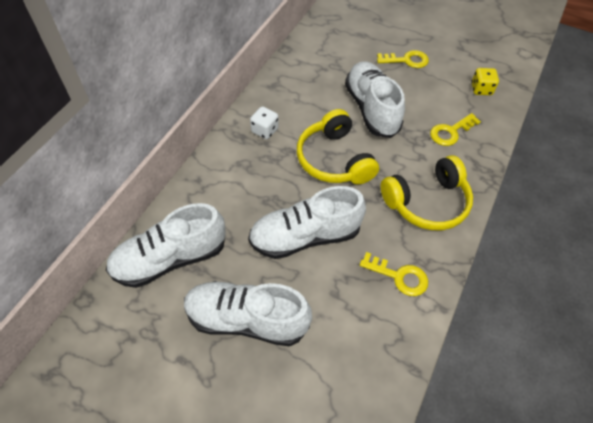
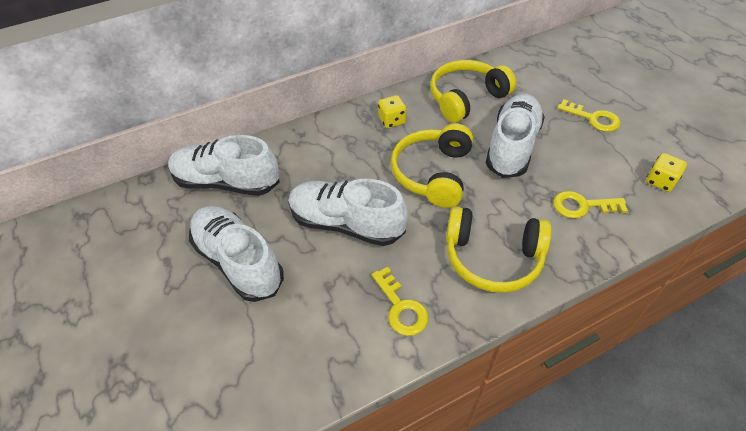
camera: 40 degrees right, 5 degrees down
white dice [250,106,279,139] -> yellow dice [378,95,406,129]
none -> yellow headphones [430,60,516,123]

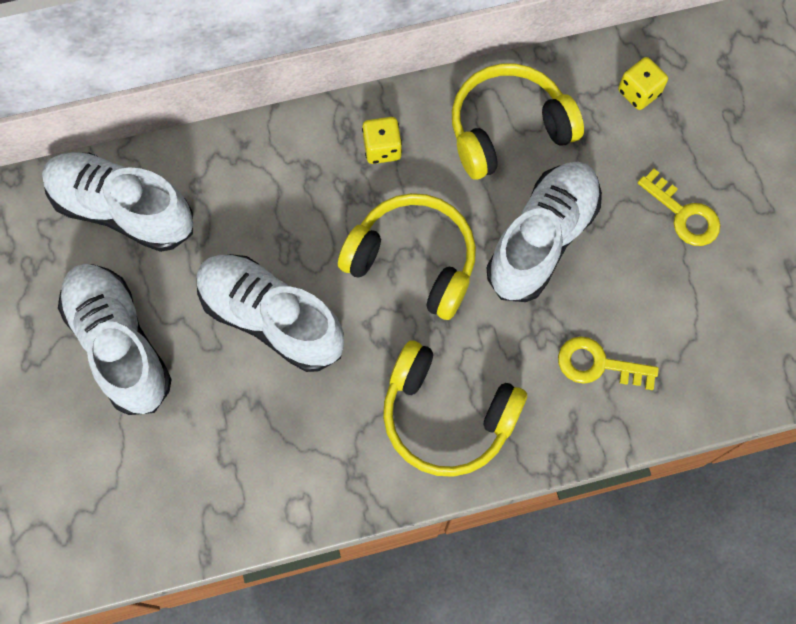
camera: 10 degrees right, 20 degrees up
yellow key [372,267,428,336] -> none
yellow headphones [391,123,473,208] -> yellow headphones turned 90 degrees clockwise [338,193,476,320]
yellow dice [646,153,687,192] -> yellow dice moved to [618,57,668,110]

